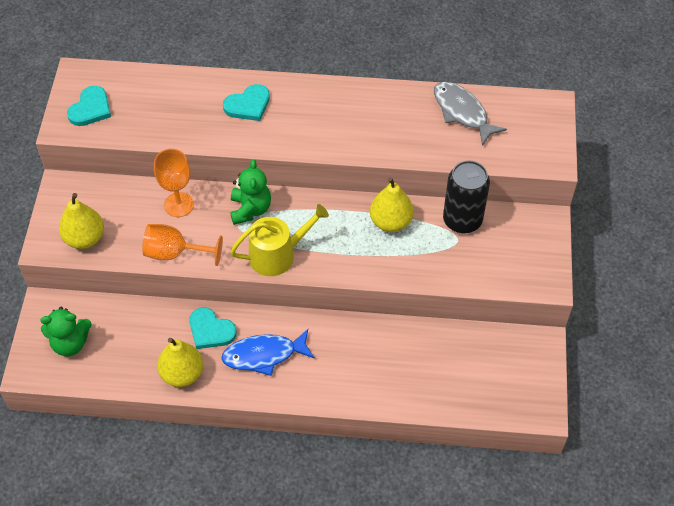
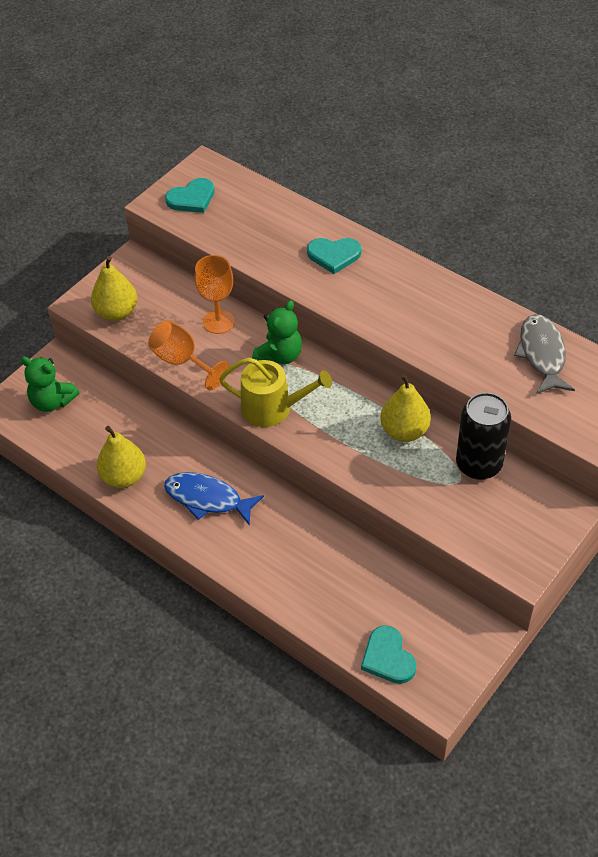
camera: 35 degrees right, 5 degrees down
turquoise heart [189,307,237,349] -> turquoise heart moved to [361,625,416,684]

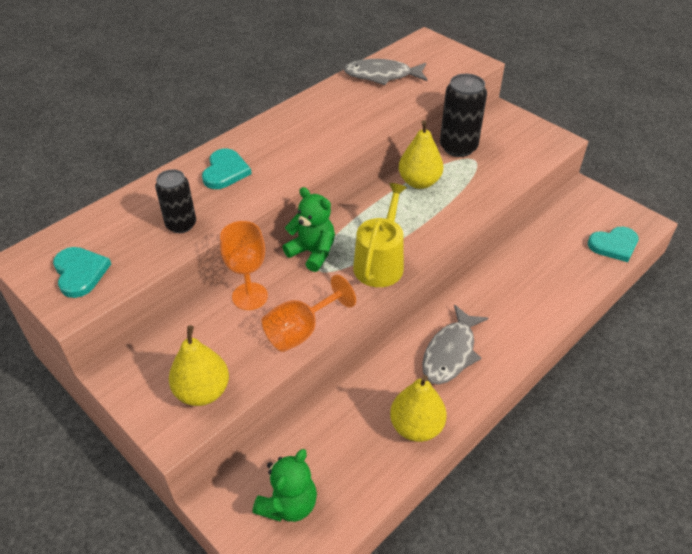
camera: 85 degrees left, 5 degrees down
blue fish [164,472,264,526] -> grey fish [422,305,488,384]
none -> black can [155,169,196,233]

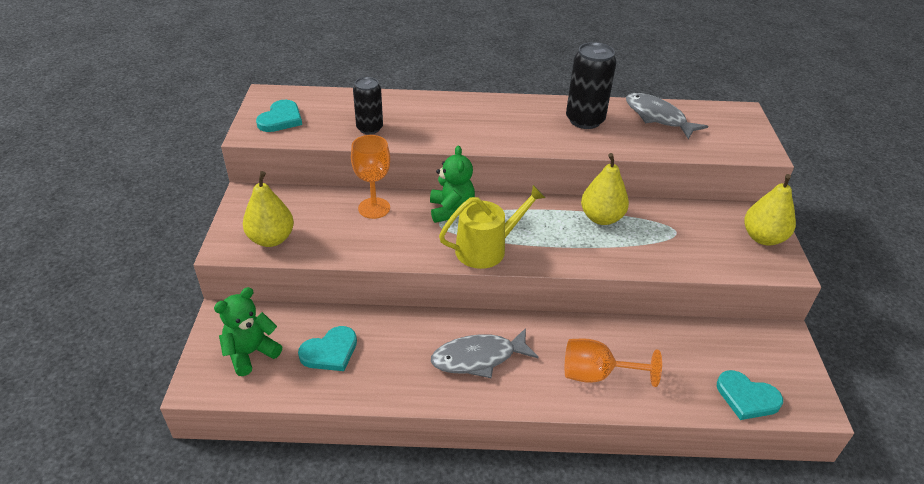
camera: 45 degrees right, 5 degrees down
turquoise heart [202,149,252,189] -> turquoise heart moved to [298,326,357,371]
green teddy bear [253,449,317,522] -> green teddy bear turned 150 degrees clockwise [214,287,282,376]
orange goblet [262,275,356,352] -> orange goblet moved to [565,339,662,387]
yellow pear [390,375,447,442] -> yellow pear moved to [744,174,796,245]
black can [440,74,487,157] -> black can moved to [566,42,617,129]

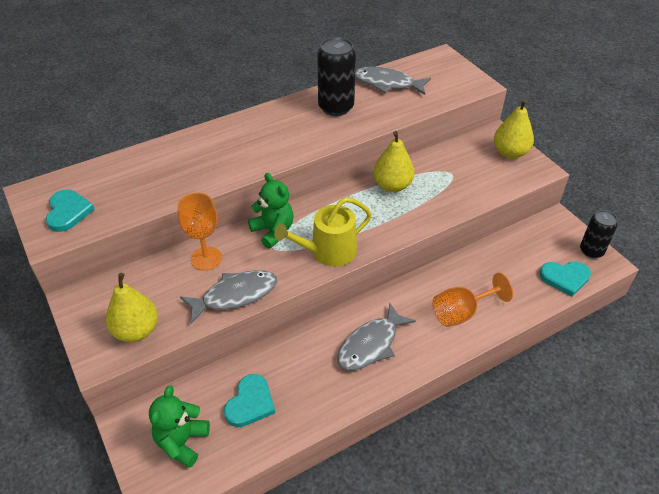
camera: 30 degrees left, 5 degrees up
black can [353,77,383,134] -> black can moved to [580,210,618,258]
yellow watering can [439,185,546,269] -> yellow watering can turned 150 degrees counterclockwise [274,197,372,267]
none -> grey fish [180,270,277,324]

